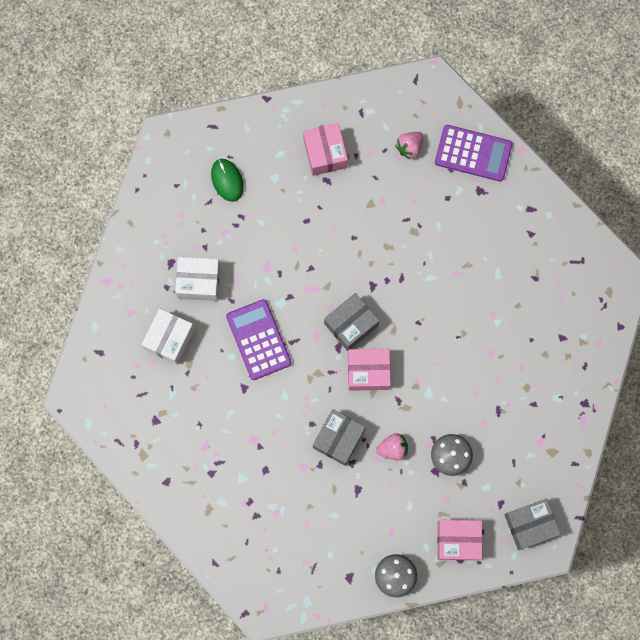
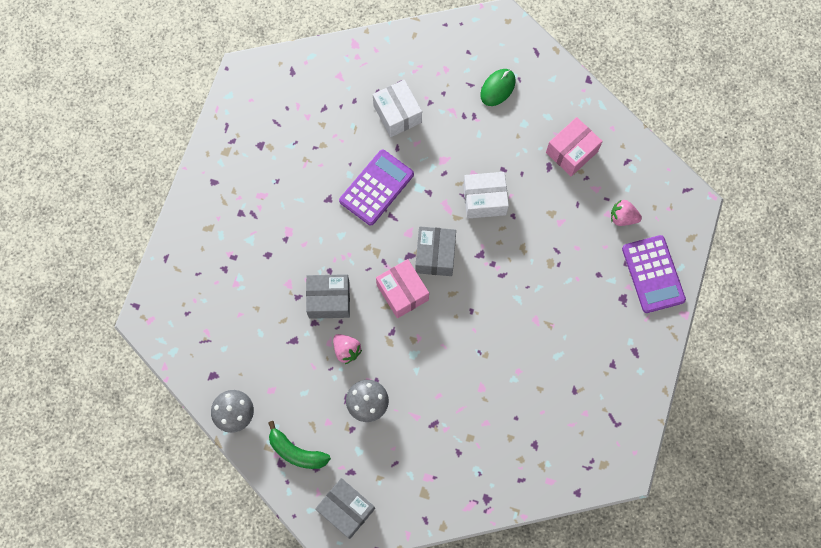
camera: 60 degrees right, 5 degrees down
white box [141,309,195,365] -> white box moved to [463,172,509,219]
grey box [324,293,379,351] -> grey box turned 75 degrees clockwise [415,227,456,276]
pink box [437,520,482,560] -> green banana [268,421,331,469]

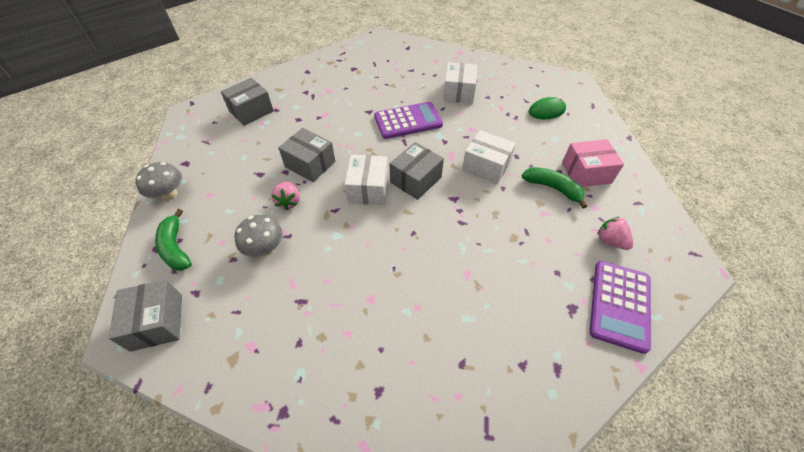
camera: 35 degrees right, 20 degrees down
pink box [376,259,429,318] -> white box [344,155,388,205]
none -> grey box [221,78,274,126]
none -> green banana [522,167,587,208]

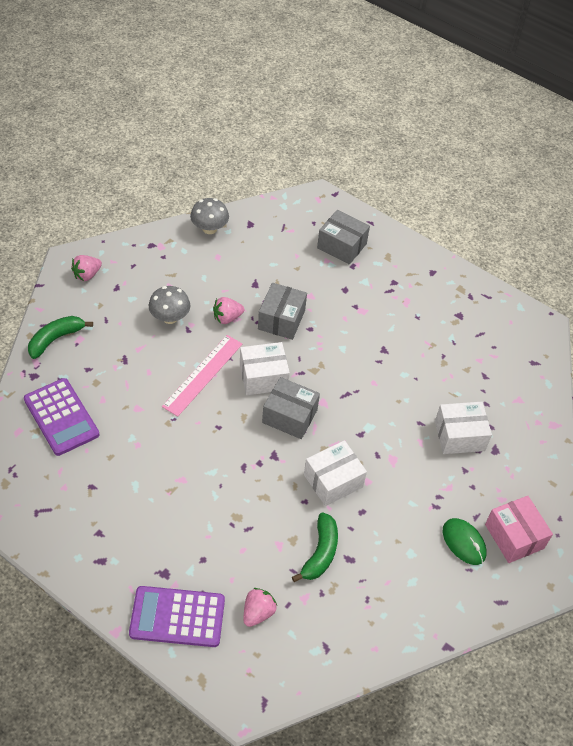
camera: 70 degrees right, 0 degrees up
grey box [109,280,182,352] -> pink strawberry [71,255,102,281]
green banana [155,209,192,271] -> green banana moved to [28,316,93,359]
purple calculator [374,102,443,139] -> purple calculator moved to [24,378,100,456]
white box [462,130,516,184] -> white box turned 45 degrees clockwise [304,440,367,506]
pink box [562,139,624,187] -> pink box moved to [485,496,553,563]
none -> pink ruler [162,335,242,417]

